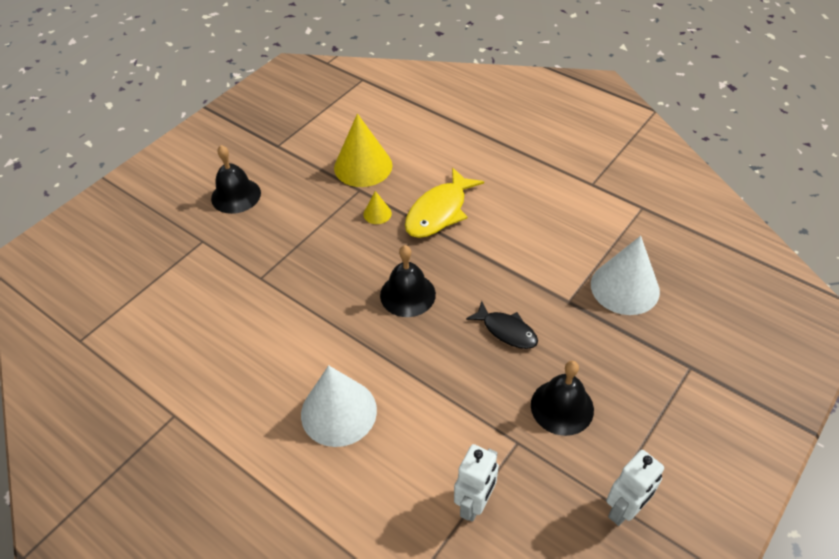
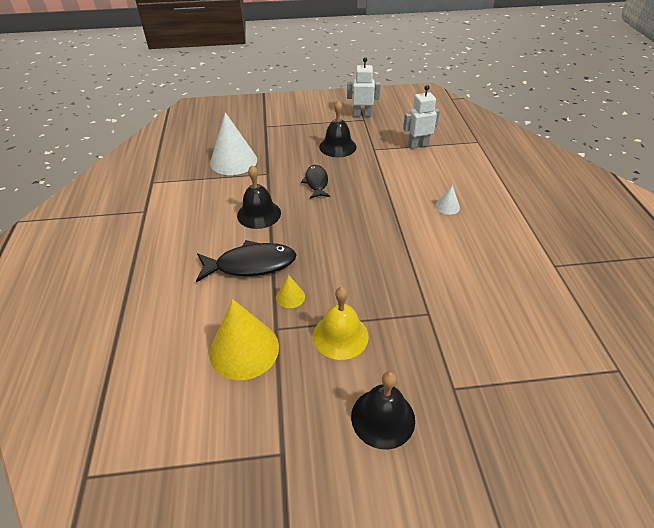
camera: 135 degrees left, 5 degrees down
white cone [301,365,377,447] -> white cone [435,185,460,215], size x0.46
black bell [380,245,436,317] -> black bell moved to [237,165,281,229]
yellow fish [405,167,484,238] -> black fish [196,240,297,282]
none -> yellow bell [313,287,369,360]

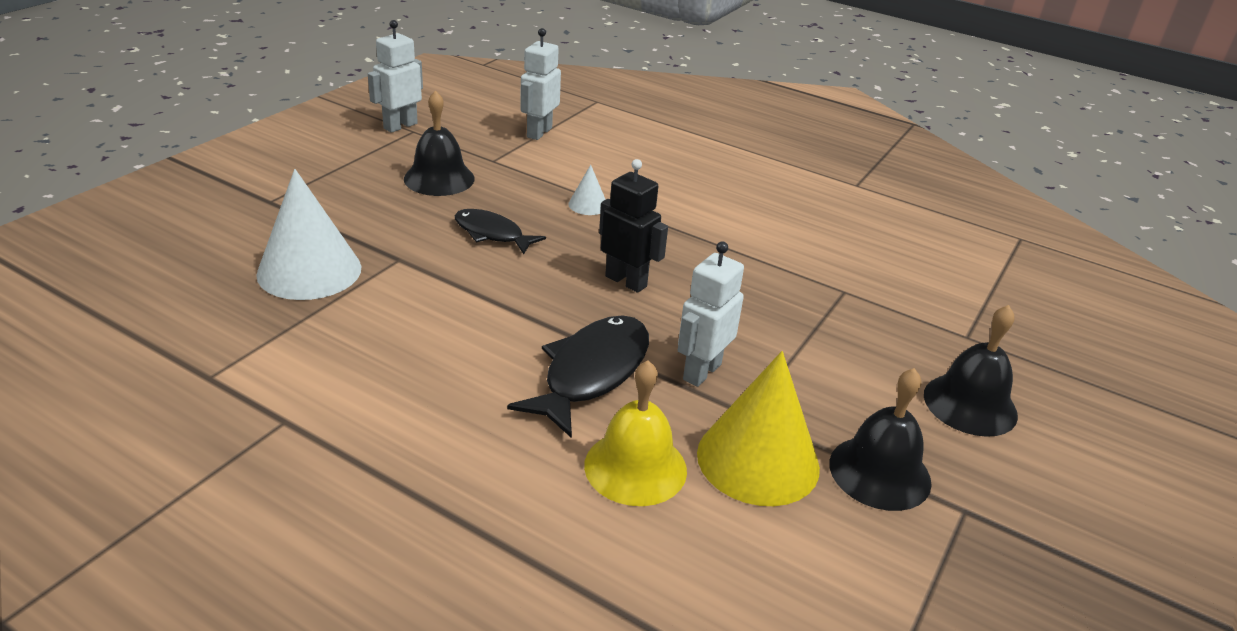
camera: 55 degrees left, 10 degrees down
black bell [237,165,281,229] -> black bell moved to [829,368,932,511]
yellow cone [276,275,305,308] -> white robot [678,241,744,387]
yellow bell [313,287,369,360] -> yellow bell moved to [584,360,687,506]
white cone [435,185,460,215] -> white cone moved to [568,165,606,215]
none -> black robot [599,159,668,293]

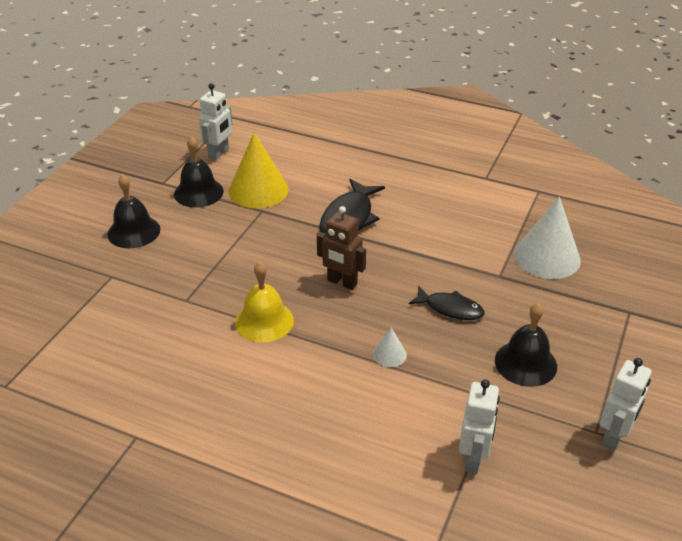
camera: 175 degrees right, 5 degrees up
yellow bell [584,360,687,506] -> yellow bell moved to [235,262,294,343]
black robot [599,159,668,293] -> brown robot [317,206,366,290]
white robot [678,241,744,387] -> white robot moved to [199,83,232,161]

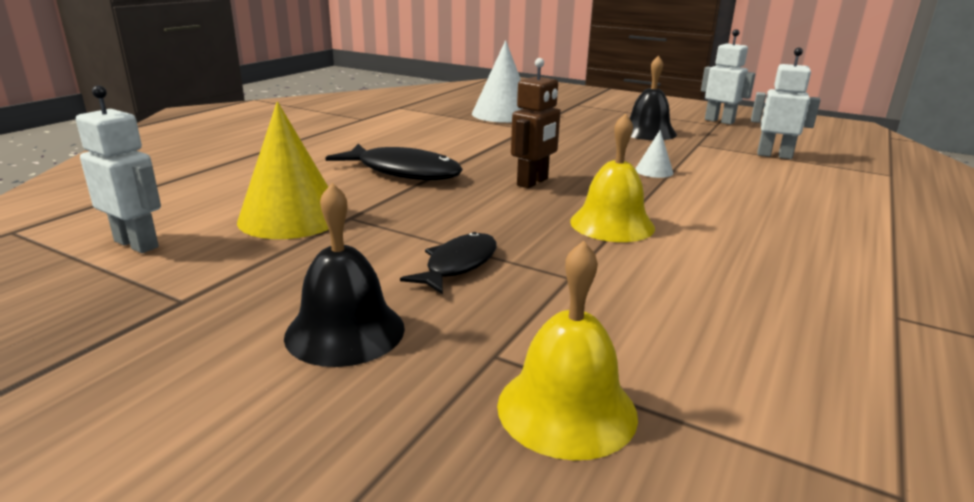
camera: 85 degrees left, 15 degrees down
black bell [174,136,224,208] -> none
black fish [409,286,485,320] -> black fish moved to [400,232,497,294]
none -> yellow bell [497,240,638,460]

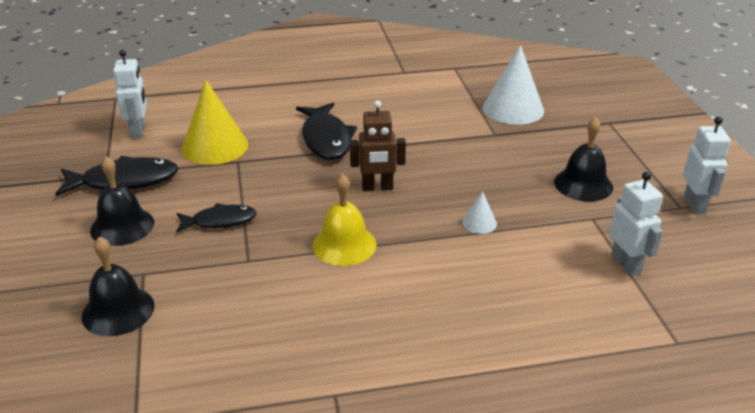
camera: 50 degrees right, 10 degrees up
yellow bell [497,240,638,460] -> black bell [81,236,155,336]
none -> black fish [55,156,179,196]

